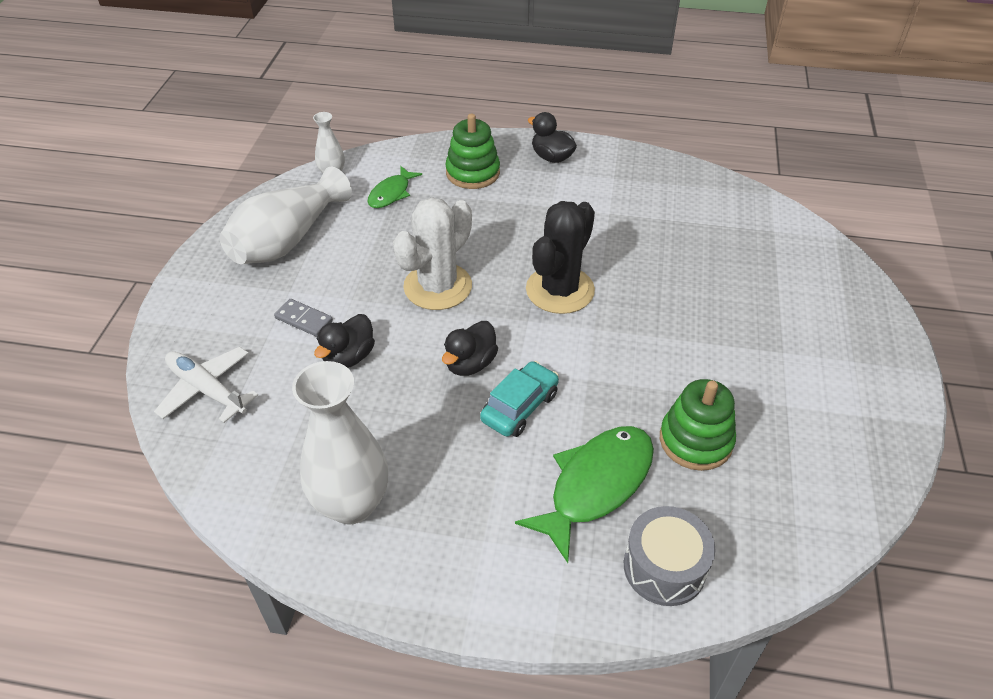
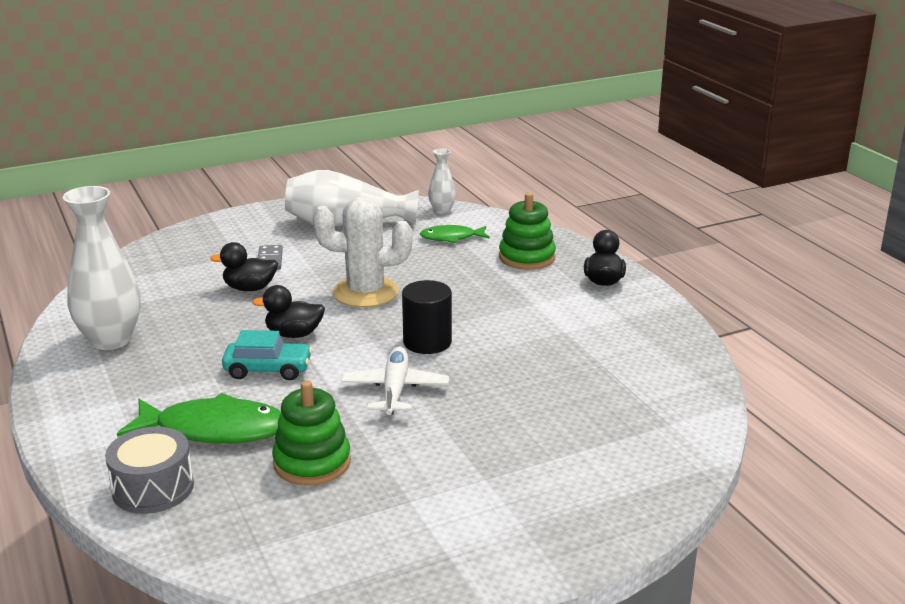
camera: 55 degrees right, 20 degrees down
white plane [154,347,258,423] -> white plane moved to [341,346,449,415]
black cactus [526,201,595,314] -> black cylinder [402,280,452,354]

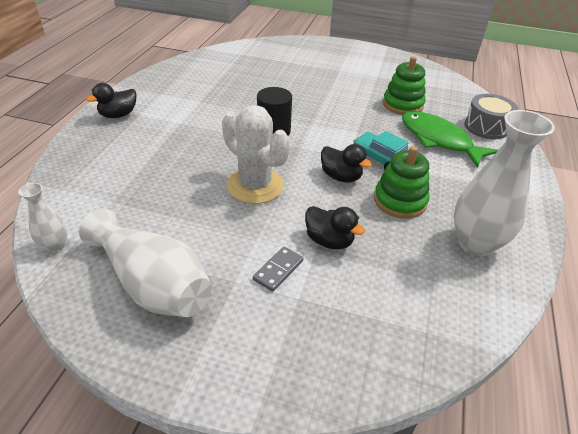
camera: 140 degrees left, 15 degrees up
white plane [341,346,449,415] -> none
green fish [420,225,490,243] -> none
green stacking toy [499,193,556,270] -> green stacking toy moved to [374,146,429,219]

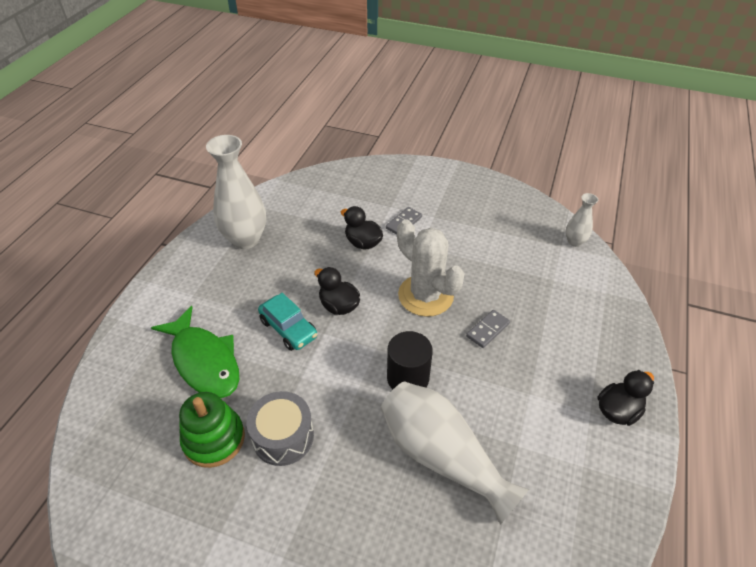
camera: 175 degrees left, 5 degrees up
white vase [79,209,212,317] -> white vase moved to [381,382,529,524]
green stacking toy [374,146,429,219] -> none
grey drum [464,94,518,139] -> grey drum moved to [247,391,314,466]
none -> grey domino [466,310,510,348]

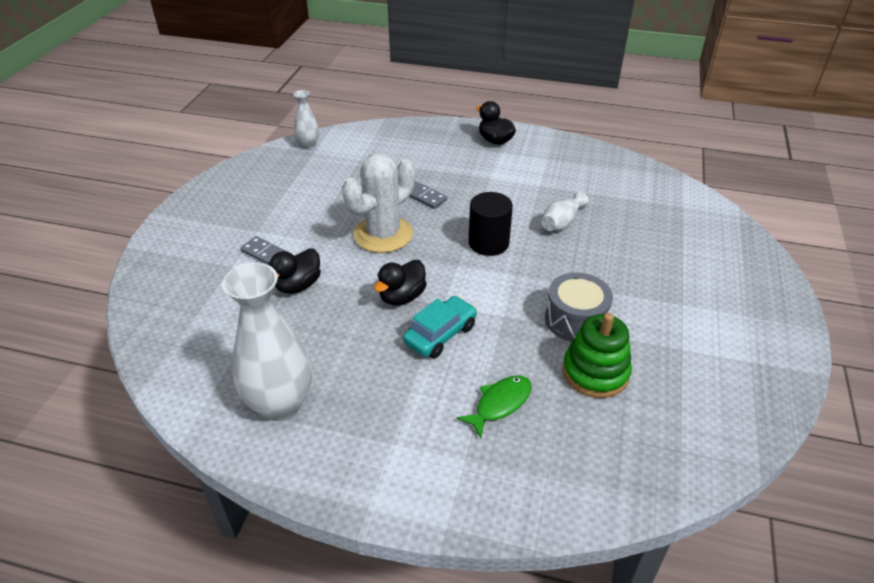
camera: 95 degrees left, 5 degrees down
green fish [151,306,239,398] -> green fish [457,375,532,438], size x0.57
white vase [381,382,529,524] -> white vase [542,192,589,231], size x0.50

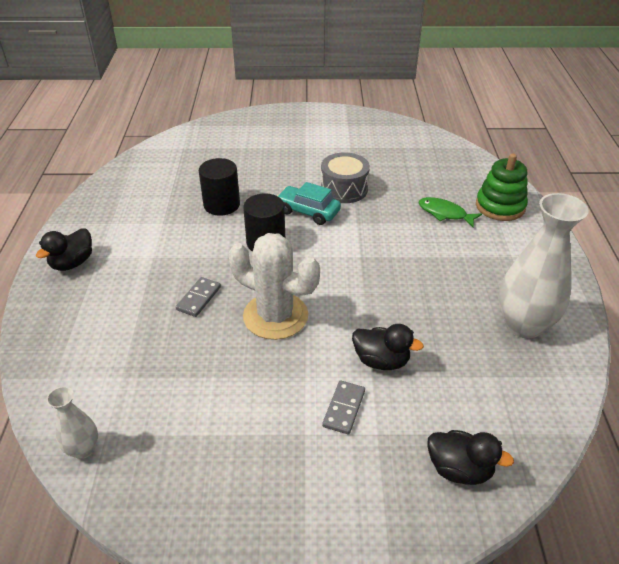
camera: 105 degrees left, 0 degrees up
black duck [374,260,427,306] -> black duck moved to [427,430,514,485]
turquoise car [403,296,477,358] -> turquoise car moved to [277,182,341,225]
white vase [542,192,589,231] -> black cylinder [199,158,240,216]
green stacking toy [562,313,632,398] -> green stacking toy moved to [476,154,528,221]

